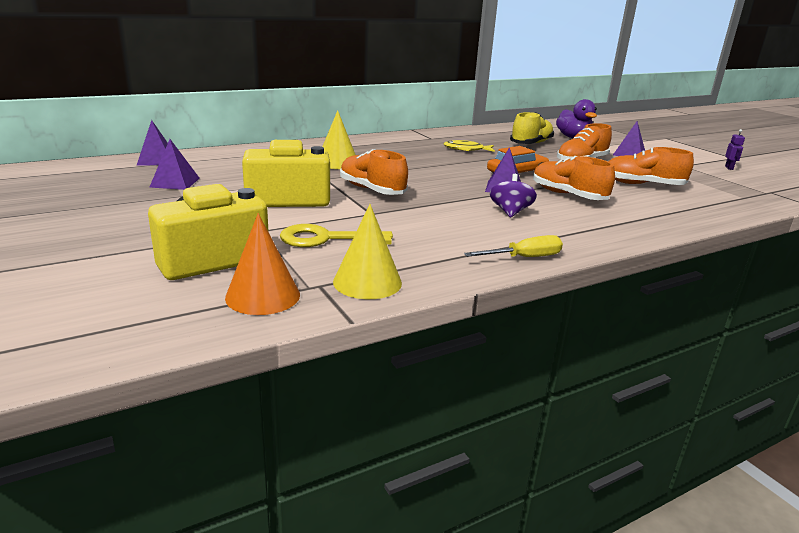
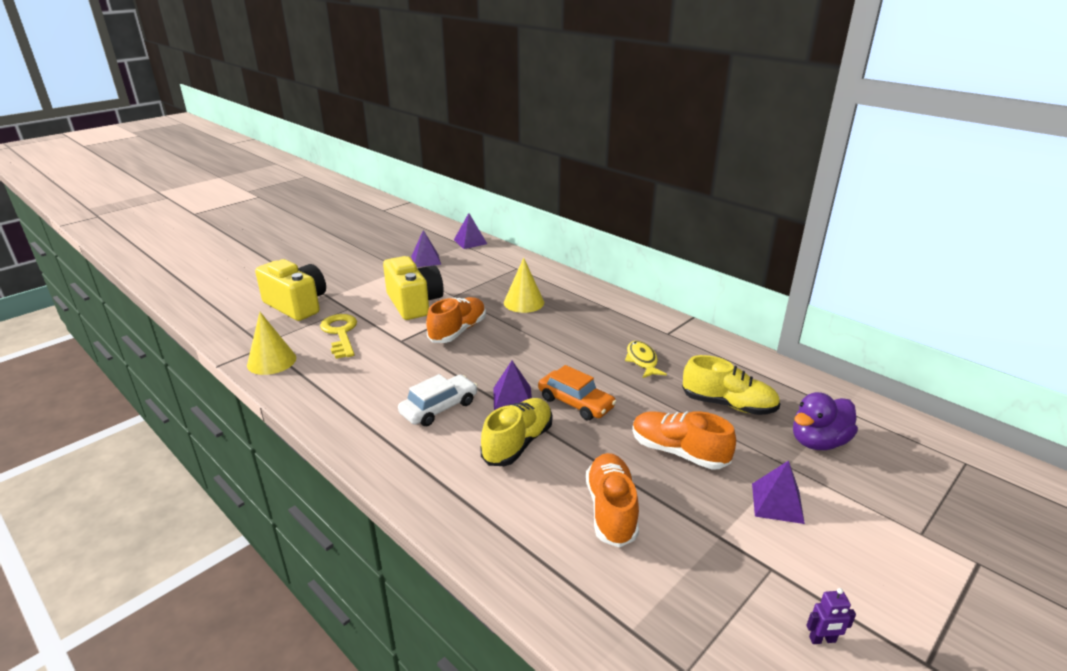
camera: 75 degrees right, 5 degrees up
orange cone [225,213,300,315] -> none
yellow screwdriver [464,235,563,257] -> none
purple spinning top [490,174,537,218] -> white car [398,374,478,426]
orange shoe [533,156,615,200] -> yellow shoe [481,398,552,466]

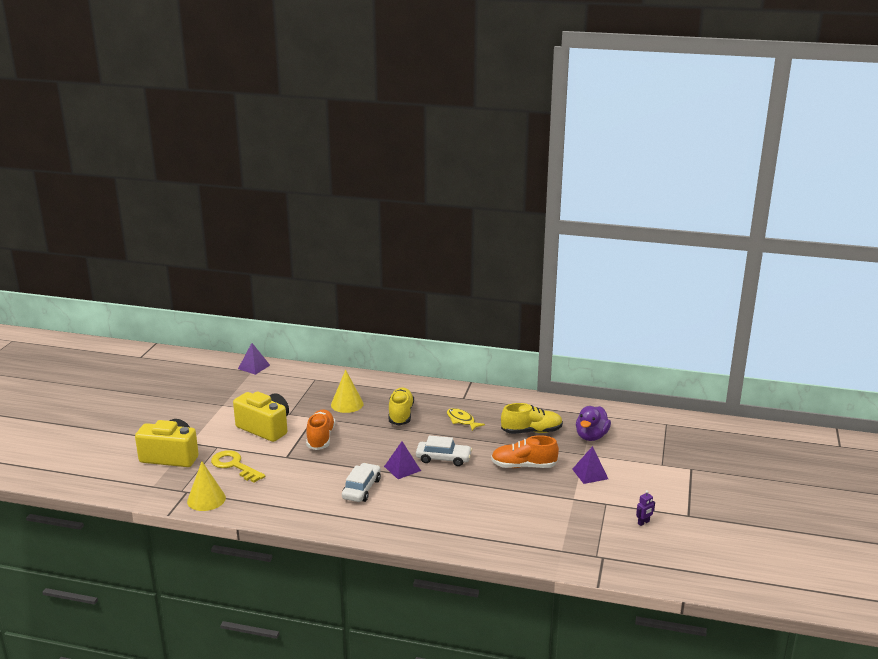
camera: 30 degrees left, 5 degrees down
purple pyramid [411,230,441,267] -> none
yellow shoe [481,398,552,466] -> yellow shoe moved to [389,388,414,425]
orange car [538,365,616,421] -> white car [416,435,472,466]
orange shoe [586,453,639,548] -> none

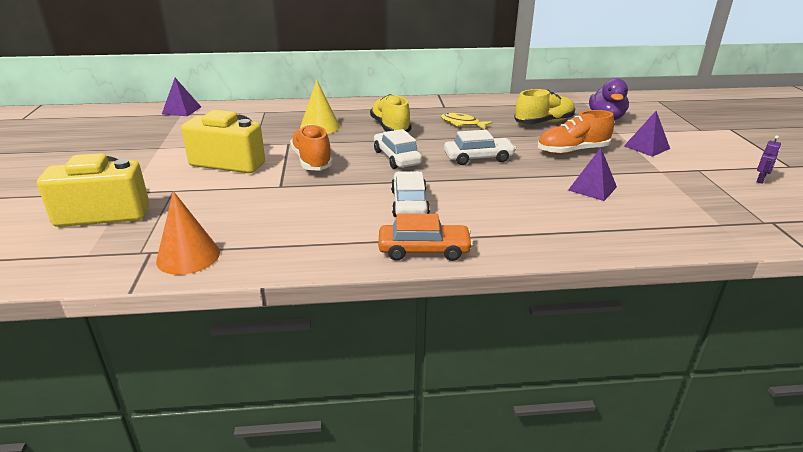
camera: 20 degrees left, 5 degrees up
yellow cone [187,461,226,511] -> orange cone [156,191,220,275]
yellow key [211,450,265,483] -> none
purple pyramid [384,442,421,479] -> purple pyramid moved to [568,148,617,201]
none -> white car [374,129,422,169]
none -> orange car [378,214,473,261]

